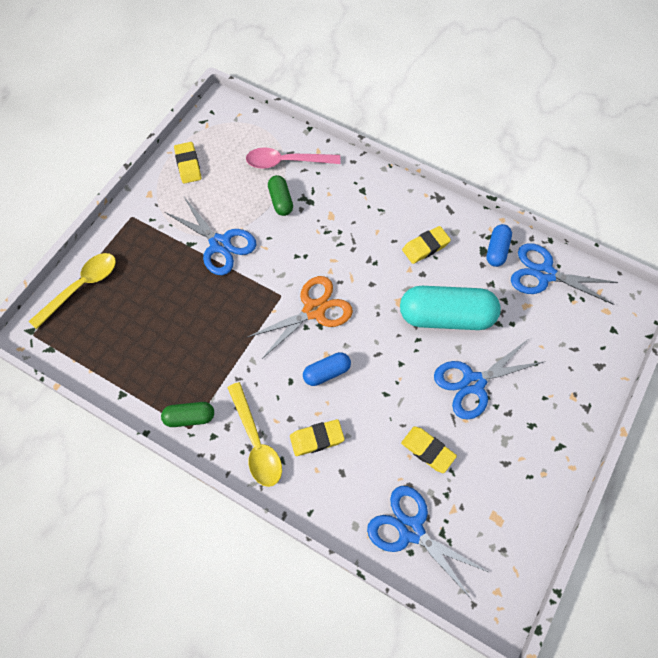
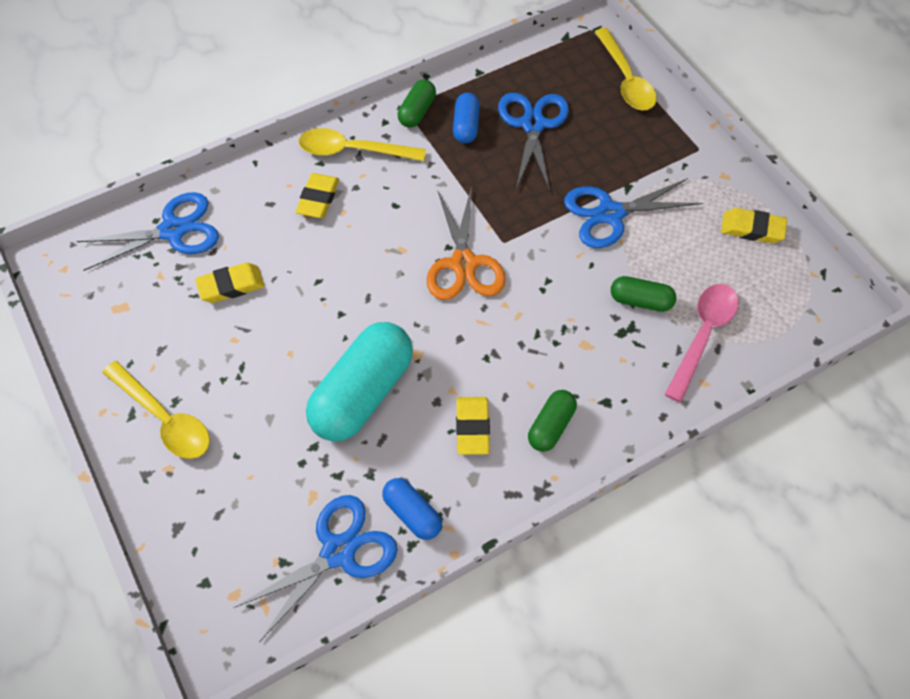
camera: 120 degrees right, 5 degrees down
blue capsule [303,352,351,386] -> blue capsule moved to [453,93,480,143]
blue scissors [434,340,543,420] -> blue scissors moved to [498,93,569,191]
none -> yellow spoon [102,361,210,459]
none -> green capsule [528,390,577,452]

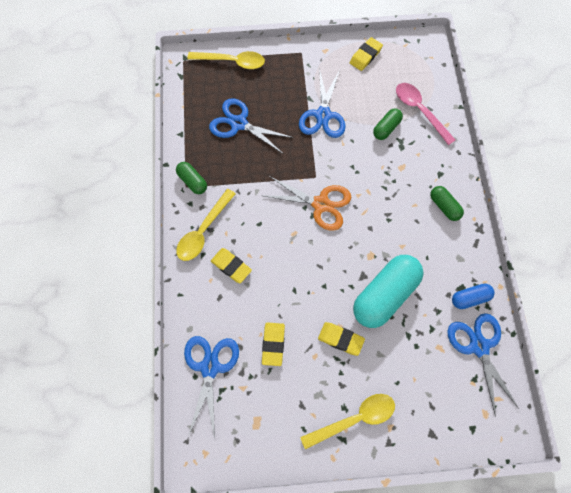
camera: 65 degrees left, 10 degrees up
turquoise capsule [306,322,413,442] -> turquoise capsule turned 75 degrees clockwise [353,255,424,328]
blue capsule [453,93,480,143] -> none
yellow eraser [456,397,490,455] -> yellow eraser moved to [318,322,365,356]

